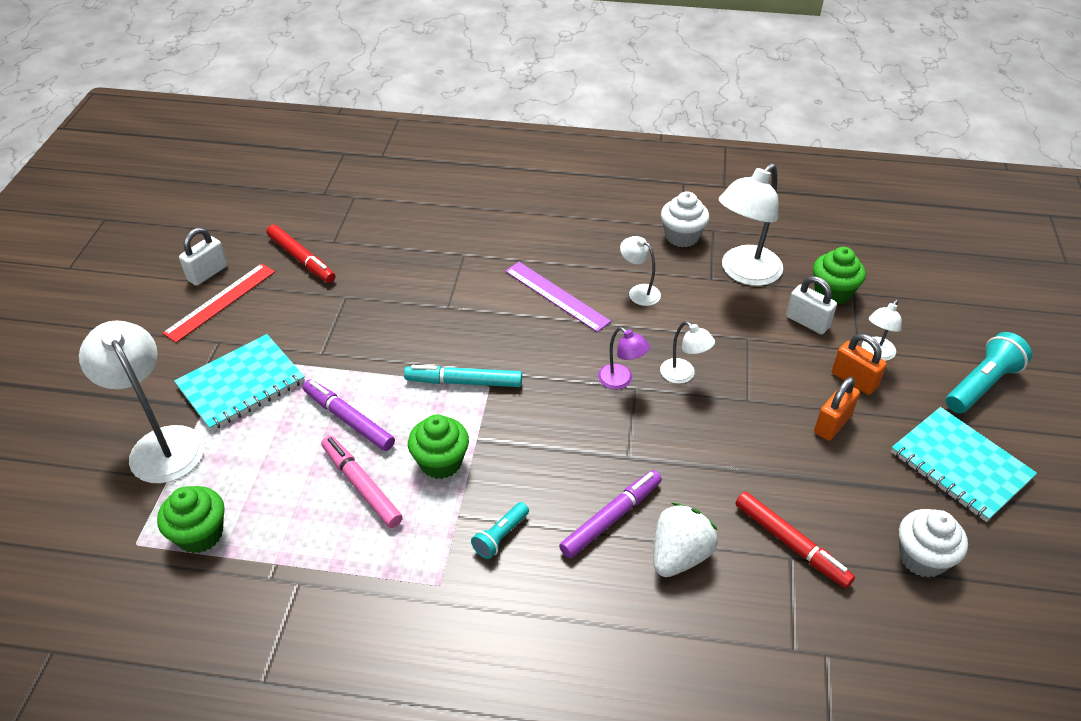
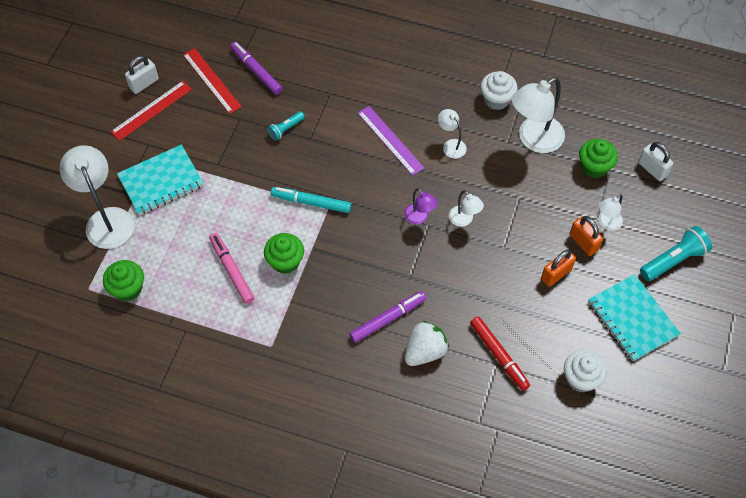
camera: 10 degrees right, 15 degrees up
red marker [266,225,336,283] -> red ruler [183,48,242,114]
purple marker [303,379,395,451] -> purple marker moved to [230,42,283,95]
turquoise flashlight [471,502,529,559] -> turquoise flashlight moved to [267,111,305,141]
white padlock [786,276,837,334] -> white padlock moved to [638,142,673,181]

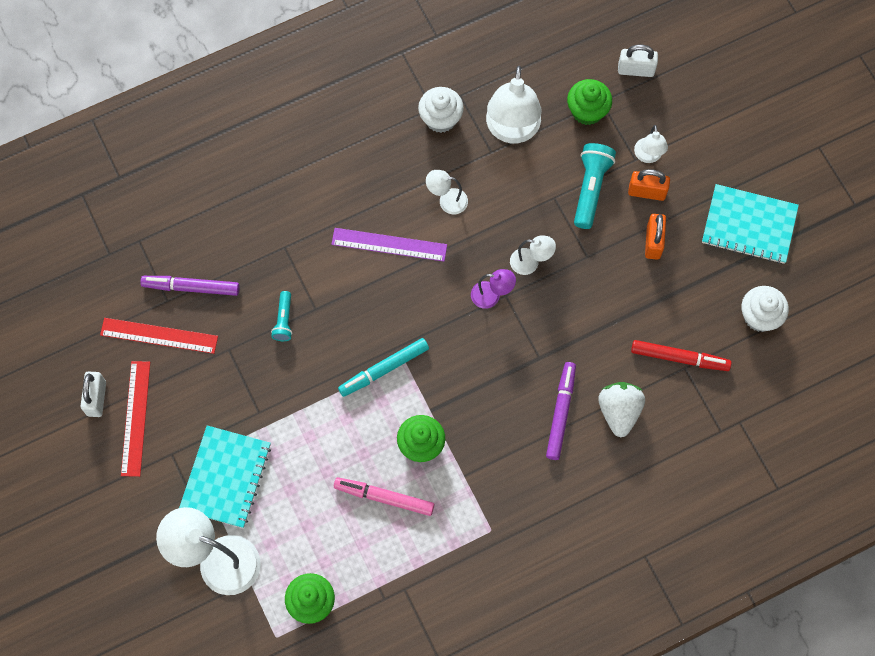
camera: 45 degrees left, 10 degrees up
turquoise flashlight [640,226,712,281] -> turquoise flashlight moved to [574,143,616,229]

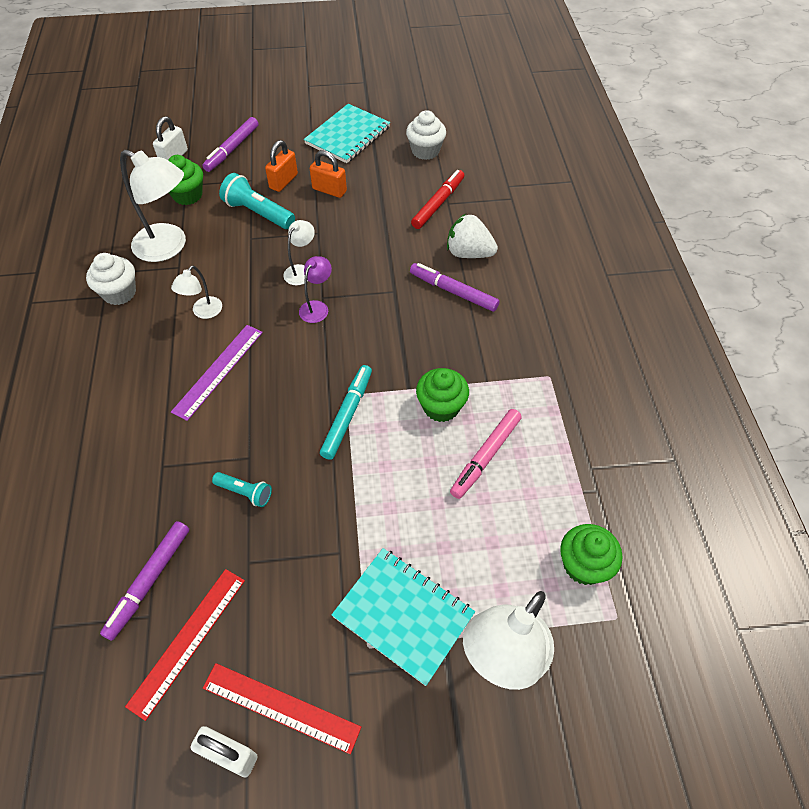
camera: 70 degrees left, 15 degrees down
turquoise marker [338,338,429,397] -> turquoise marker turned 150 degrees counterclockwise [320,365,372,460]
white lamp [634,125,668,163] -> none
none -> purple marker [202,117,259,172]

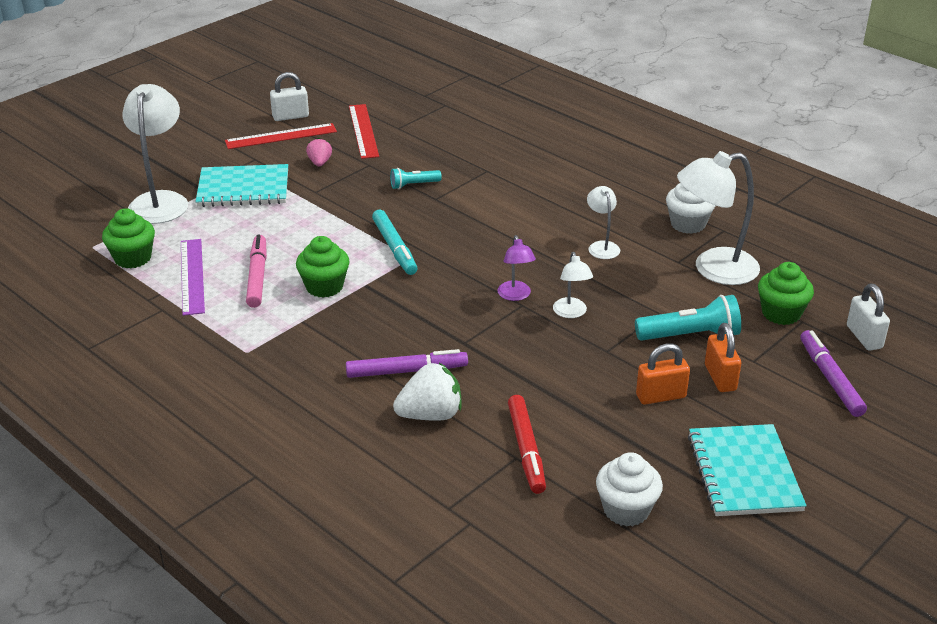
camera: 140 degrees right, 20 degrees down
purple marker [100,521,189,641] -> none
purple ruler [171,325,263,421] -> purple ruler moved to [181,239,205,316]
none -> pink strawberry [306,138,332,167]

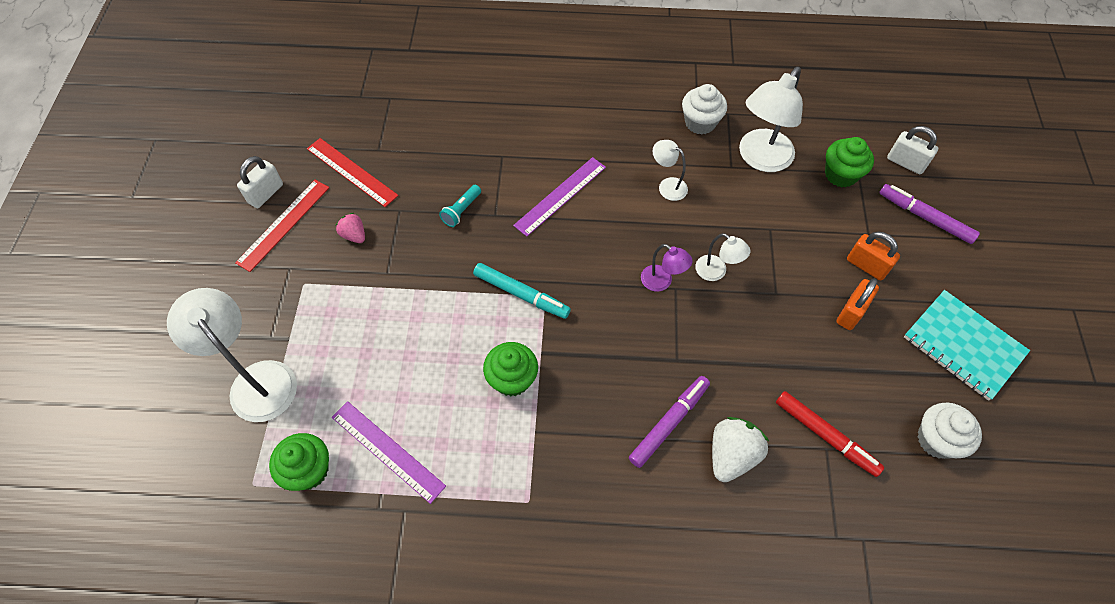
camera: 40 degrees left, 25 degrees up
turquoise notebook [196,164,288,207] -> none
pink marker [246,234,267,308] -> none
turquoise flashlight [635,295,741,341] -> none
none -> purple ruler [513,157,606,237]

